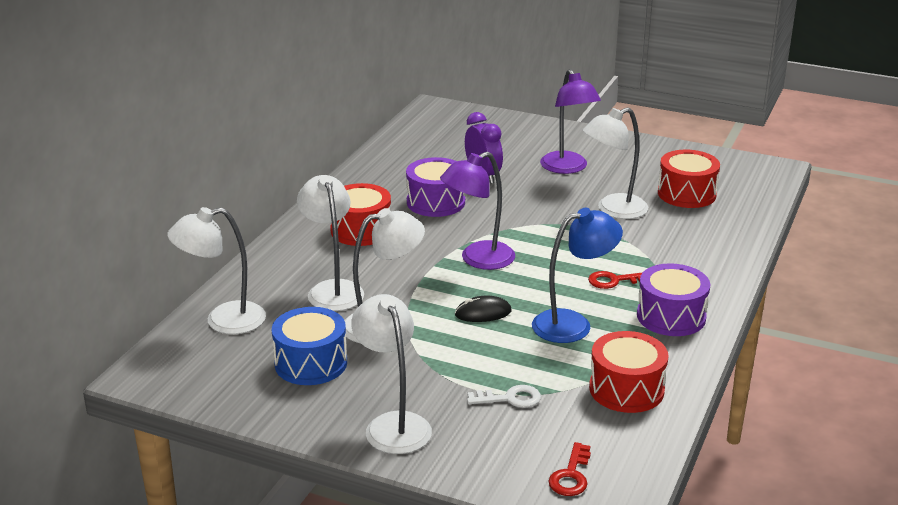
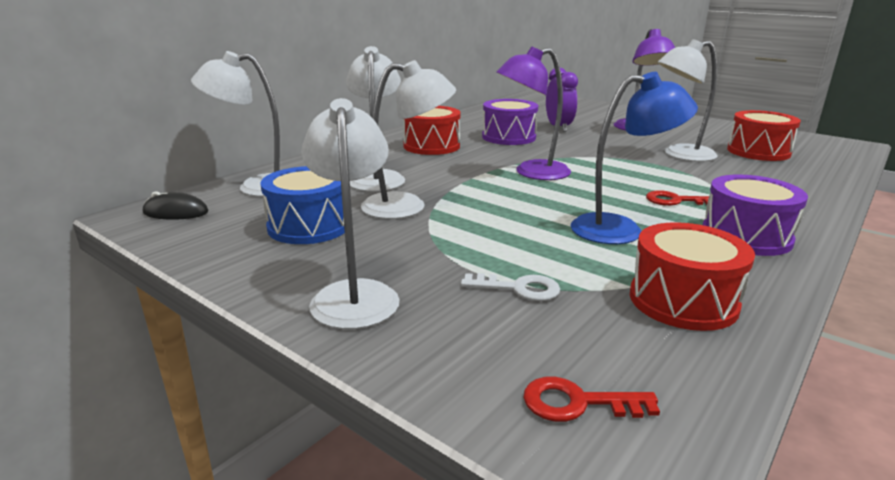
camera: 15 degrees right, 5 degrees down
black mouse [455,295,512,322] -> black mouse moved to [143,191,209,220]
red key [548,442,591,496] -> red key turned 60 degrees clockwise [524,377,660,422]

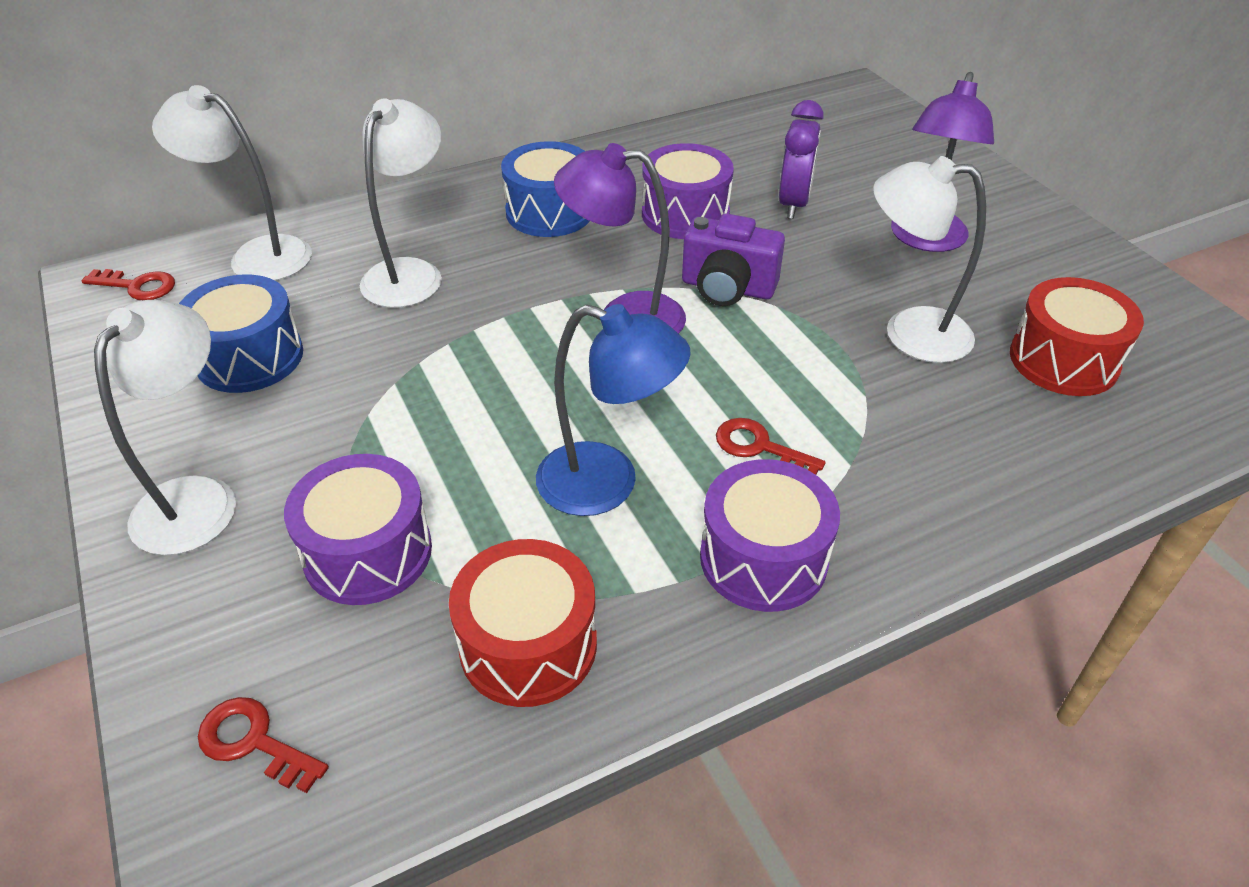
camera: 25 degrees right, 20 degrees up
black mouse [143,191,209,220] -> red key [81,269,175,300]
white lamp [361,60,456,219] -> none
red drum [403,106,461,155] -> blue drum [501,141,590,237]
white key [461,273,560,301] -> purple drum [284,454,432,605]
none -> purple camera [682,213,785,306]

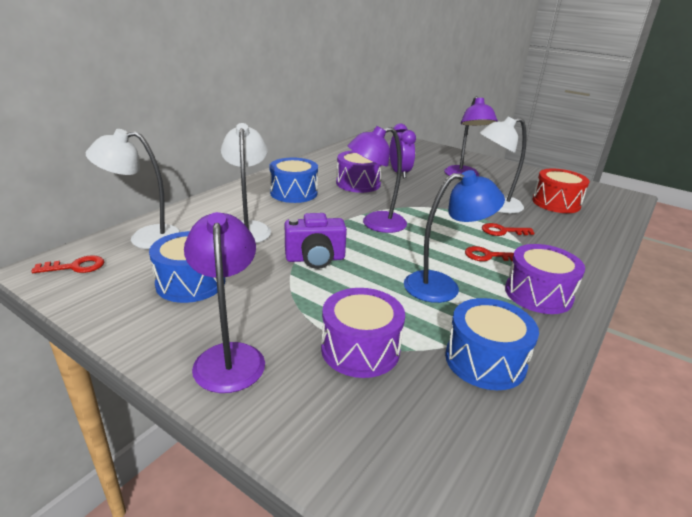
camera: 30 degrees left, 15 degrees down
white lamp [94,300,236,555] -> purple lamp [184,212,265,393]
red key [198,697,329,793] -> red key moved to [482,223,534,236]
red drum [449,539,597,707] -> blue drum [445,298,539,390]
purple camera [682,213,785,306] -> purple camera moved to [285,213,347,269]

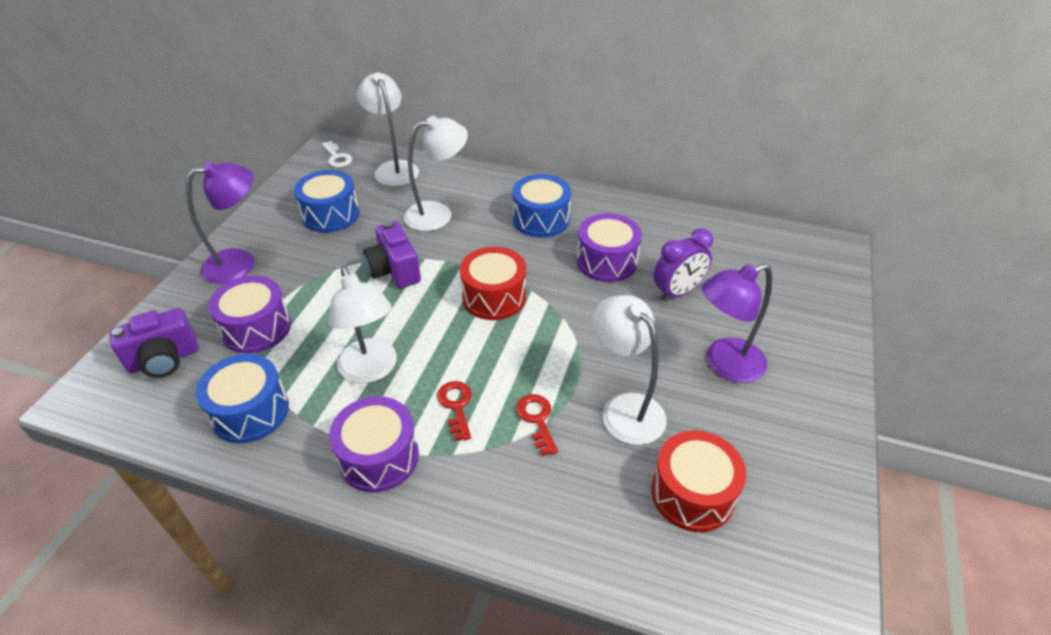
camera: 75 degrees right, 15 degrees up
red key [31,255,104,273] -> white key [322,141,352,168]
purple lamp [347,126,407,233] -> red drum [460,247,526,320]
blue lamp [404,170,505,303] -> white lamp [329,266,397,383]
none -> purple camera [109,308,199,378]

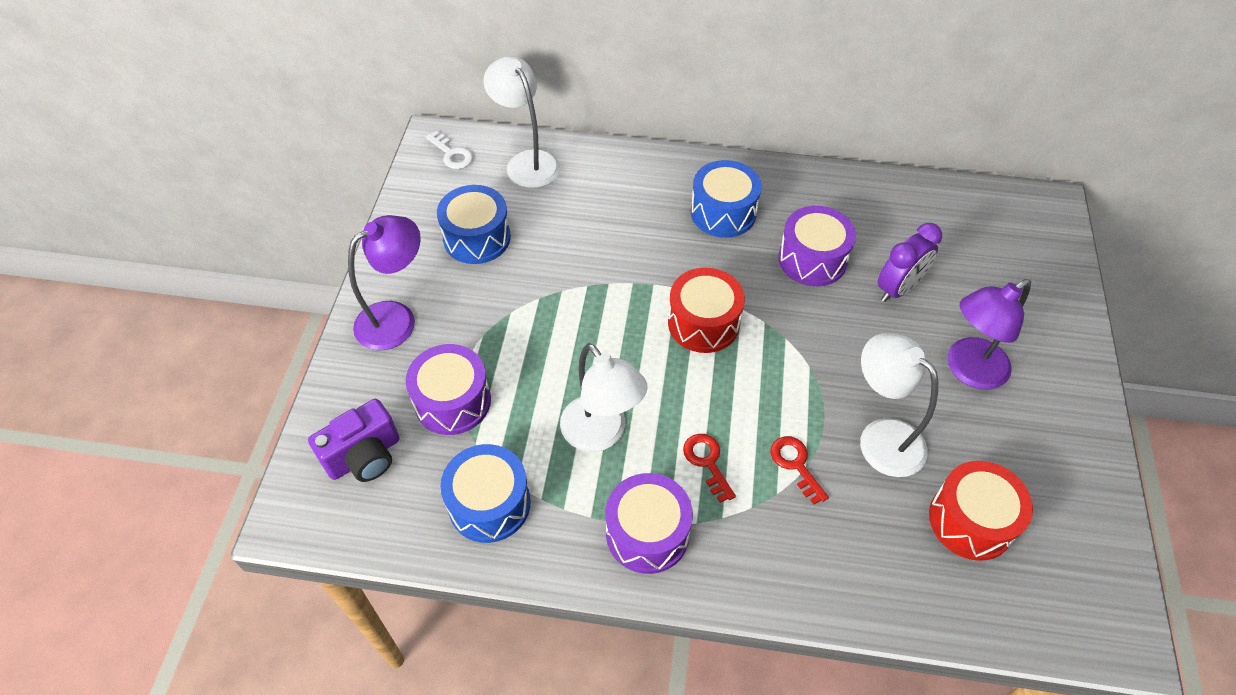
camera: 10 degrees left, 10 degrees up
purple camera [363,221,421,288] -> none
white lamp [404,116,468,231] -> none

